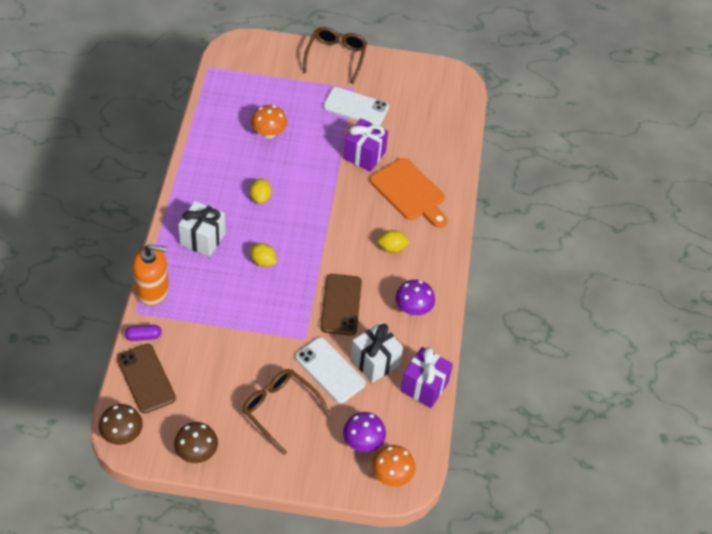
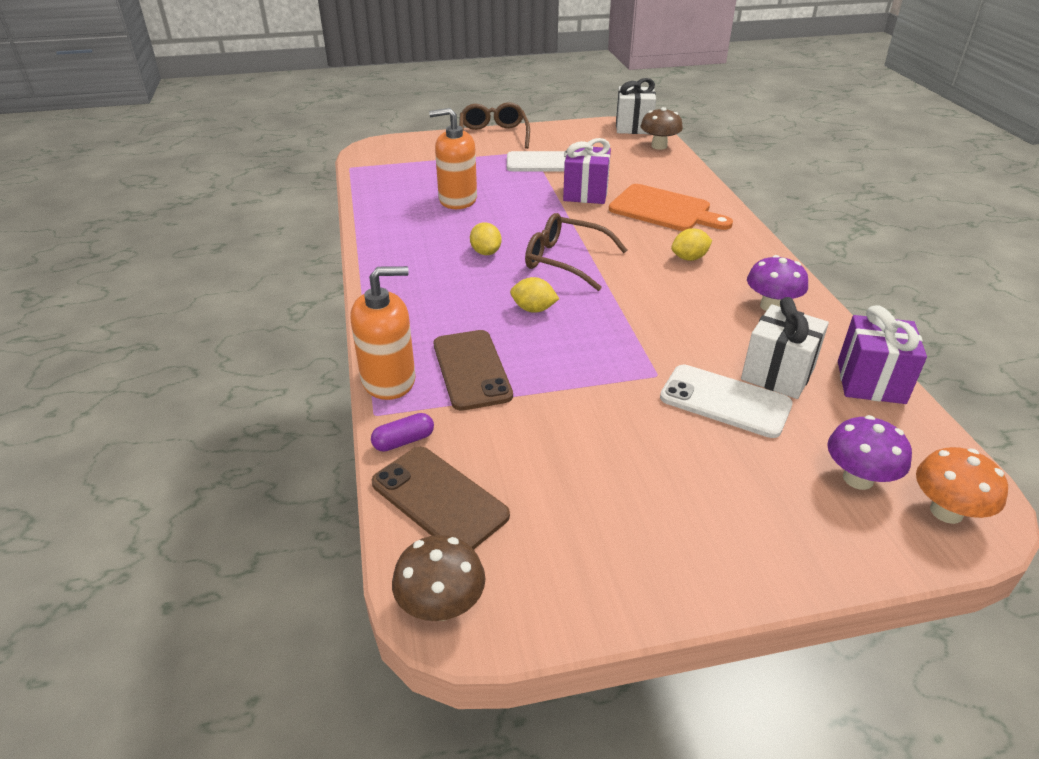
camera: 15 degrees left, 15 degrees down
brown mushroom [174,422,218,463] -> brown mushroom moved to [641,107,683,150]
white gift [178,201,226,257] -> white gift moved to [616,78,656,134]
brown glasses [242,369,331,455] -> brown glasses moved to [525,213,627,291]
orange mushroom [251,105,287,139] -> orange soap dispenser [429,108,477,209]
brown phone [321,274,362,336] -> brown phone moved to [434,330,513,411]

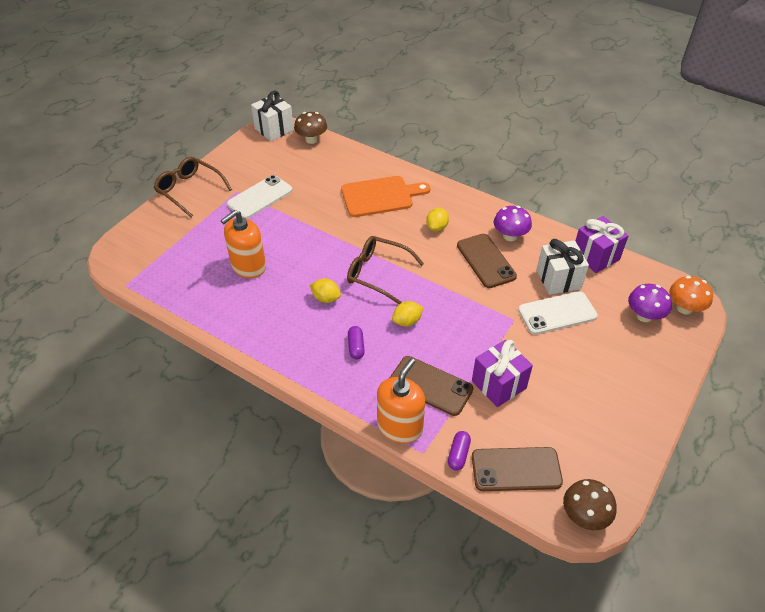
camera: 45 degrees left, 10 degrees up
brown glasses [525,213,627,291] -> brown glasses turned 45 degrees clockwise [347,236,424,304]
purple gift [563,138,611,204] -> purple gift moved to [472,340,533,407]
none -> purple capsule [348,326,365,359]
none -> brown phone [457,234,517,288]

